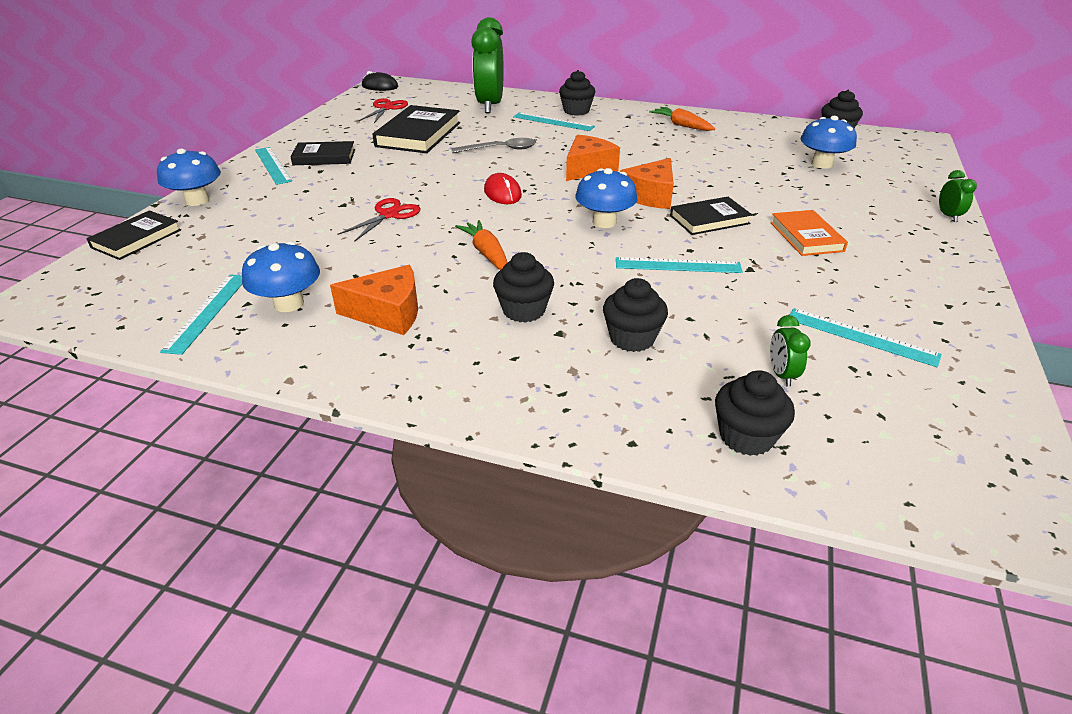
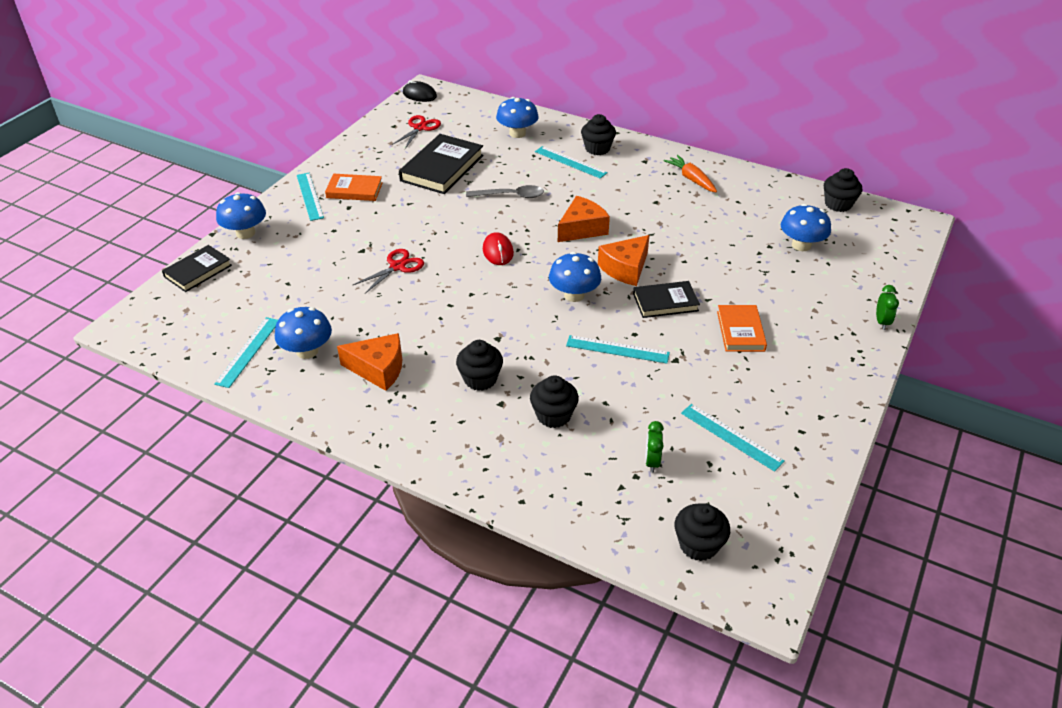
camera: 10 degrees right, 5 degrees up
black book [291,141,355,165] -> orange book [325,174,383,201]
orange carrot [455,220,508,270] -> none
green clock [471,17,504,114] -> blue mushroom [496,97,539,138]
black cupcake [715,370,795,456] -> black cupcake moved to [675,503,730,561]

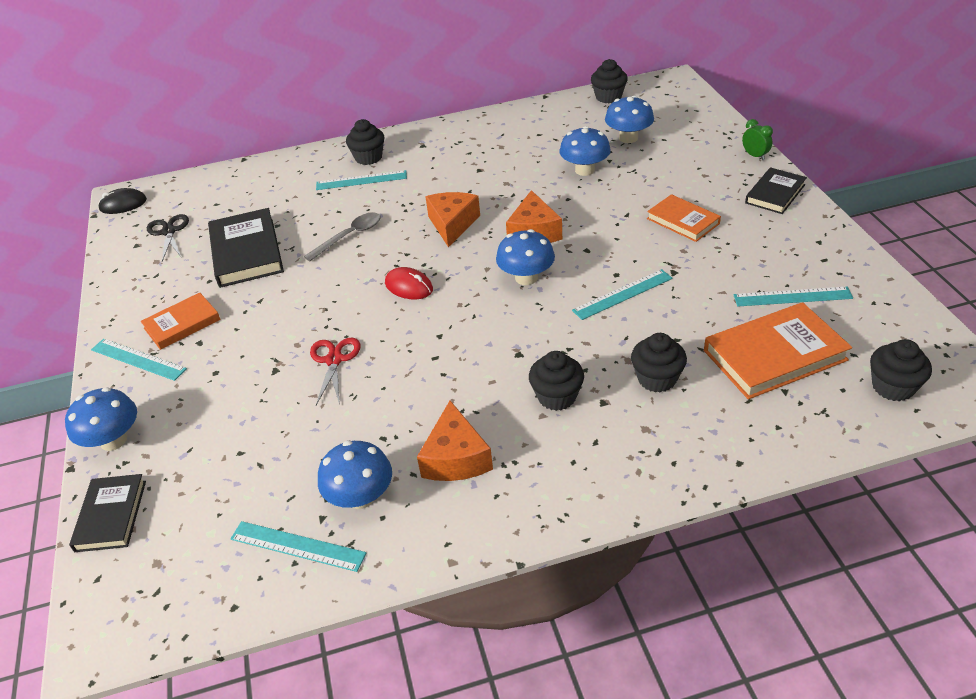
camera: 40 degrees left, 0 degrees up
turquoise ruler [214,317,278,388] -> turquoise ruler turned 45 degrees counterclockwise [230,521,366,572]
orange cheese [337,333,402,391] -> orange cheese turned 120 degrees clockwise [417,401,493,481]
red scissors [392,115,441,149] -> black scissors [147,214,189,261]
blue mushroom [496,97,539,138] -> blue mushroom moved to [560,126,611,176]
black book [633,281,700,318] -> black book moved to [745,167,807,214]
green clock [645,421,664,473] -> orange book [704,302,852,399]
orange carrot [664,155,717,192] -> none

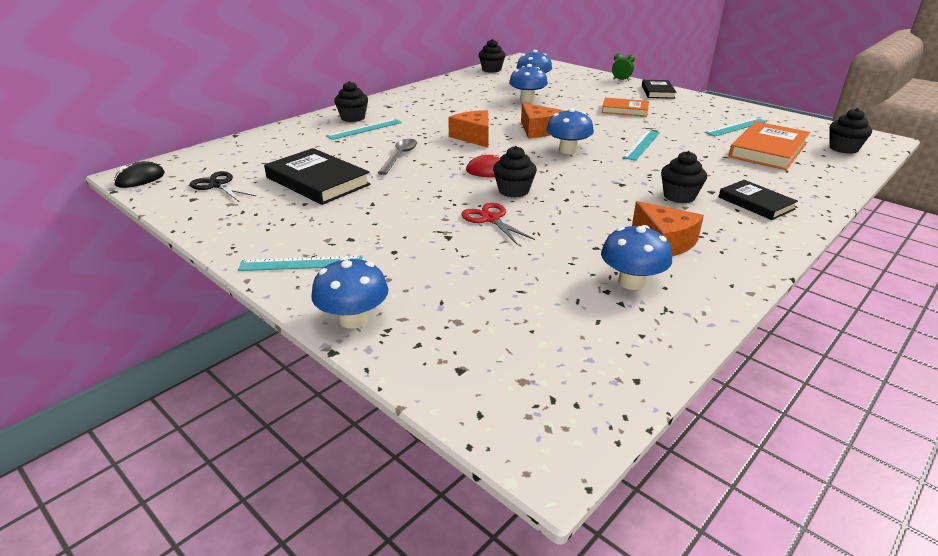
camera: 35 degrees left, 10 degrees down
black book [69,474,146,552] -> black book moved to [719,180,798,220]
orange book [141,293,220,350] -> none
turquoise ruler [230,521,366,572] -> none
black cupcake [631,333,687,392] -> black cupcake moved to [493,146,537,198]

